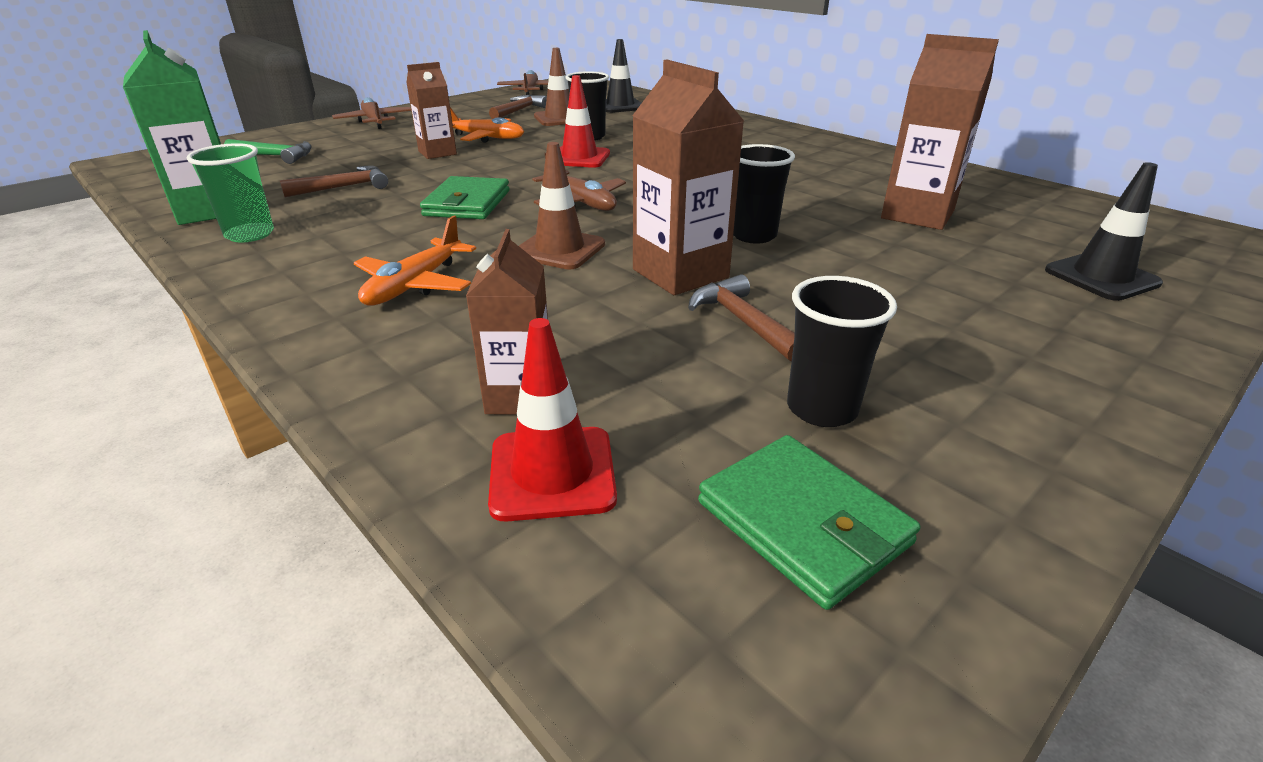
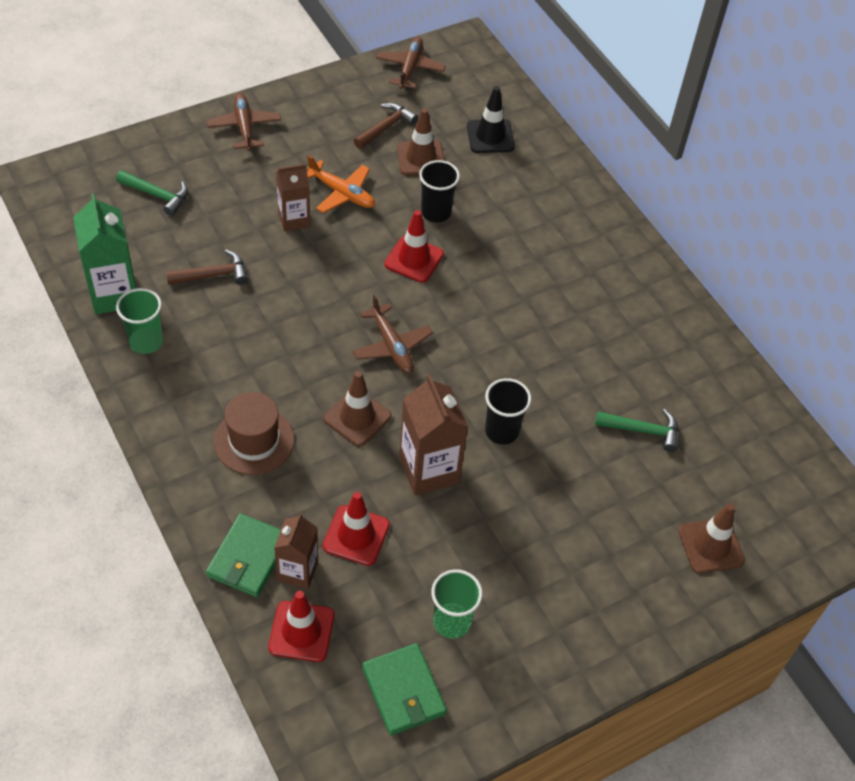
camera: 10 degrees right, 20 degrees up
orange plane [354,215,476,305] -> brown hat [214,392,294,475]
green wallet [420,176,509,219] -> green wallet moved to [206,513,281,597]
brown hammer [688,274,795,361] -> none
black cup [787,276,897,427] -> green cup [431,569,483,639]
brown carton [881,34,999,230] -> green hammer [595,409,678,452]
black traffic cone [1045,162,1163,301] -> brown traffic cone [678,503,745,574]
none -> red traffic cone [323,492,390,566]

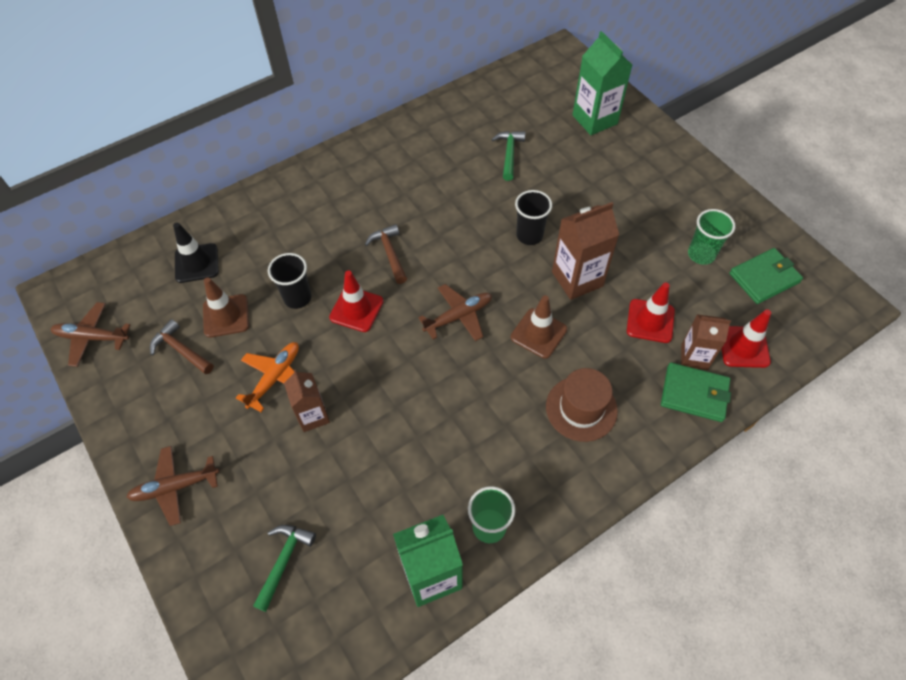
camera: 90 degrees left, 5 degrees up
brown hammer [166,250,248,285] -> brown hammer moved to [365,224,407,284]
brown traffic cone [678,503,745,574] -> green carton [572,31,632,135]

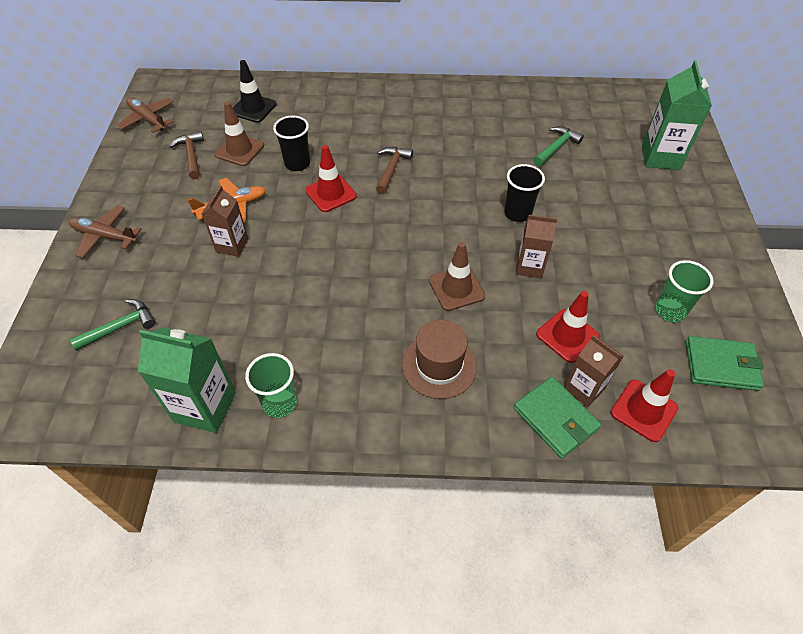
camera: 35 degrees right, 5 degrees down
brown plane [418,284,492,341] -> none
brown carton [552,202,619,300] -> brown carton [516,215,557,278], size x0.64

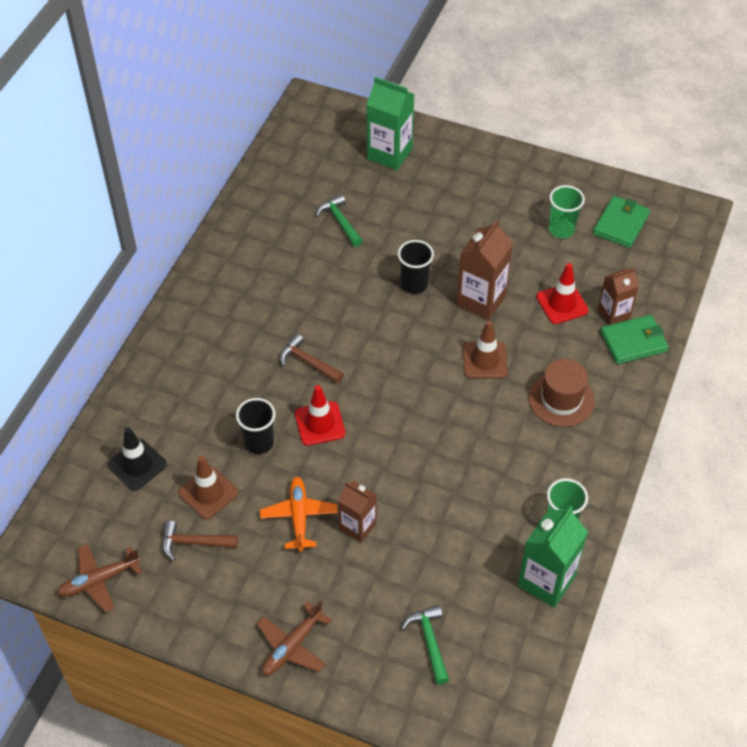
camera: 70 degrees left, 0 degrees up
brown carton [516,215,557,278] -> brown carton [456,220,513,320], size x1.55
red traffic cone [611,369,678,442] -> none

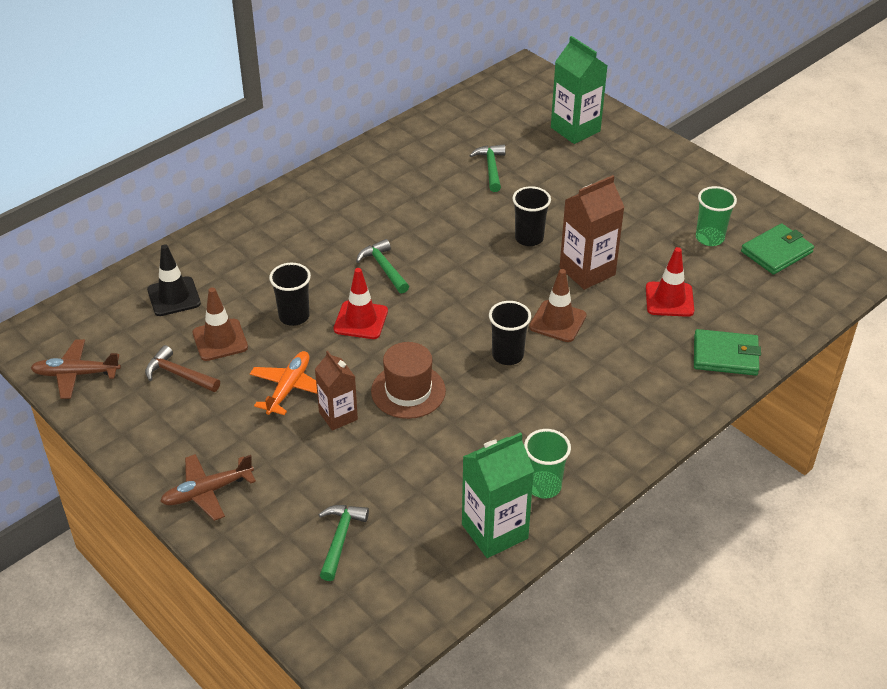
camera: 25 degrees right, 10 degrees down
brown hammer [279,333,344,383] -> green hammer [356,239,409,293]
brown hat [529,359,595,427] -> brown hat moved to [371,342,446,419]
brown carton [598,267,639,325] -> none
none -> black cup [489,301,531,365]

